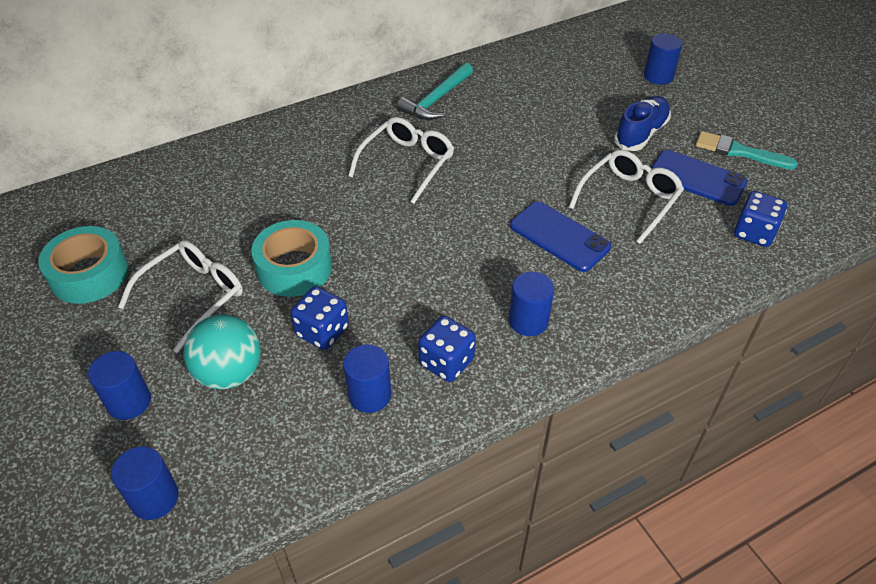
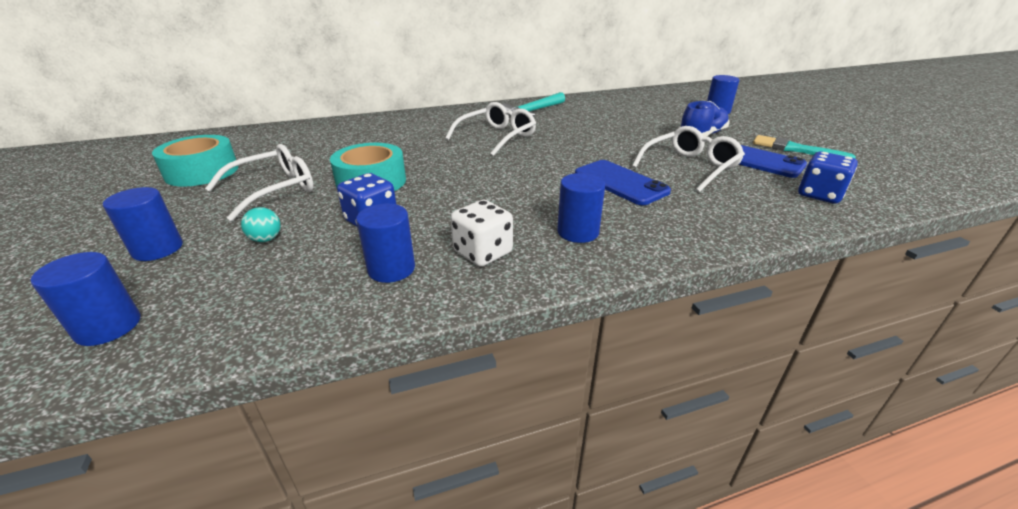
camera: 10 degrees right, 15 degrees down
turquoise ball [183,314,261,389] -> turquoise ball [241,207,281,242], size x0.47
blue dice [418,316,476,382] -> white dice [451,200,513,267]

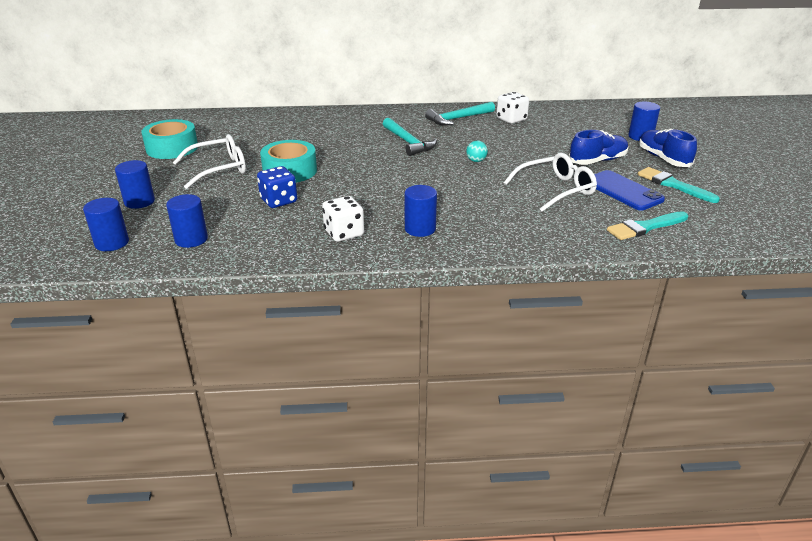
camera: 15 degrees right, 0 degrees up
turquoise ball [241,207,281,242] -> turquoise ball moved to [466,141,488,162]
blue cylinder [356,204,415,283] -> blue cylinder moved to [166,194,208,248]
white glasses [445,102,536,156] -> turquoise hammer [383,118,437,156]
blue phone [575,160,671,205] -> none
blue dice [798,152,858,204] -> turquoise brush [607,211,688,240]
none -> white dice [496,92,529,124]
none -> blue shoe [639,128,697,167]

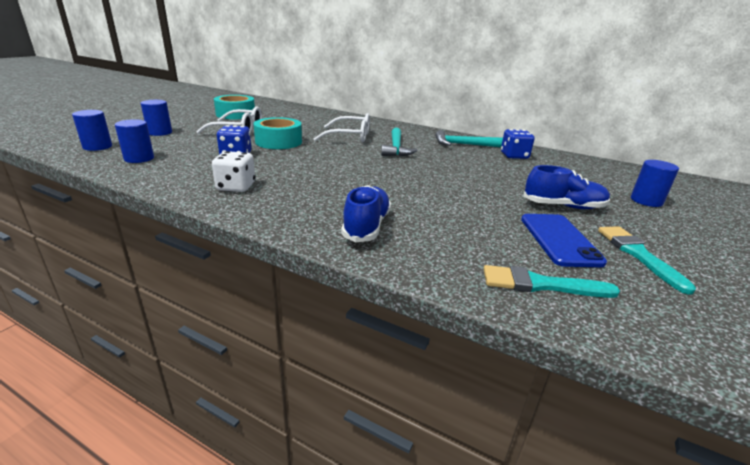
camera: 30 degrees right, 5 degrees down
blue cylinder [405,185,437,237] -> none
turquoise ball [466,141,488,162] -> none
white dice [496,92,529,124] -> blue dice [501,129,535,159]
white glasses [504,153,597,212] -> white glasses moved to [314,113,370,143]
blue shoe [639,128,697,167] -> blue shoe moved to [341,185,391,242]

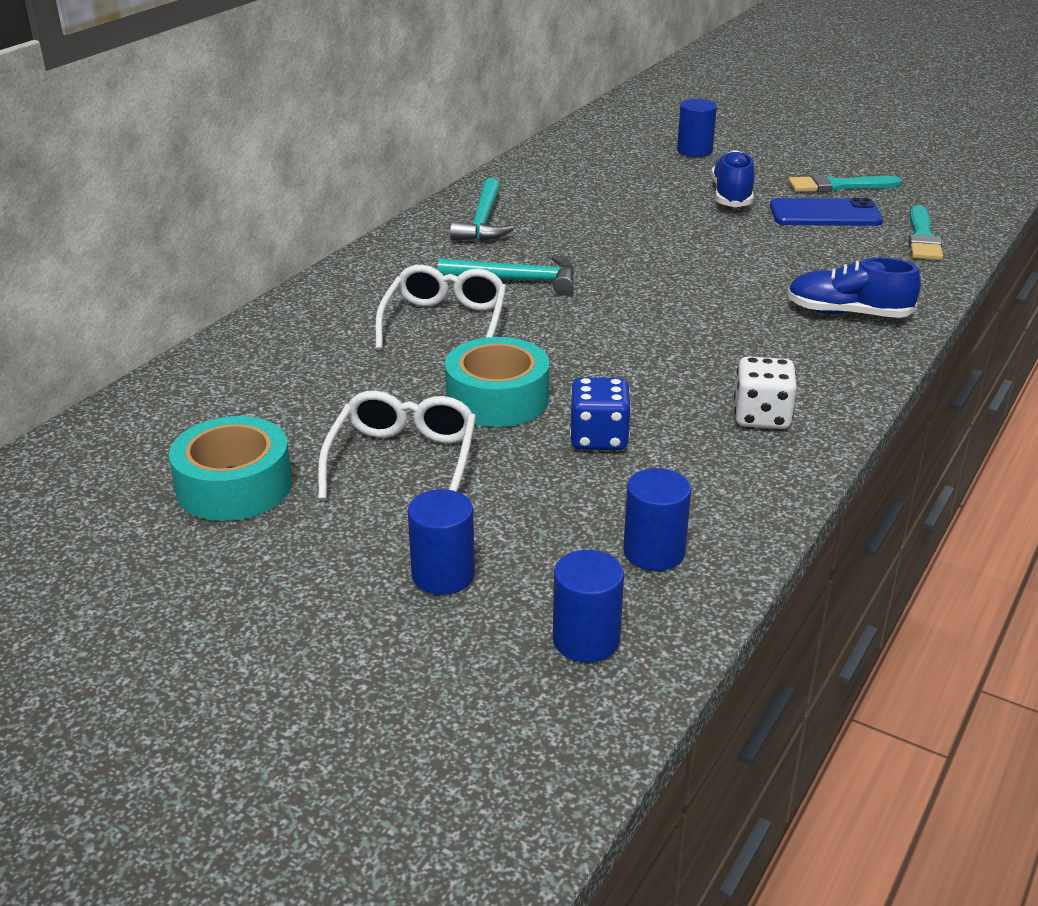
camera: 85 degrees left, 5 degrees up
blue dice [501,129,535,159] -> none

